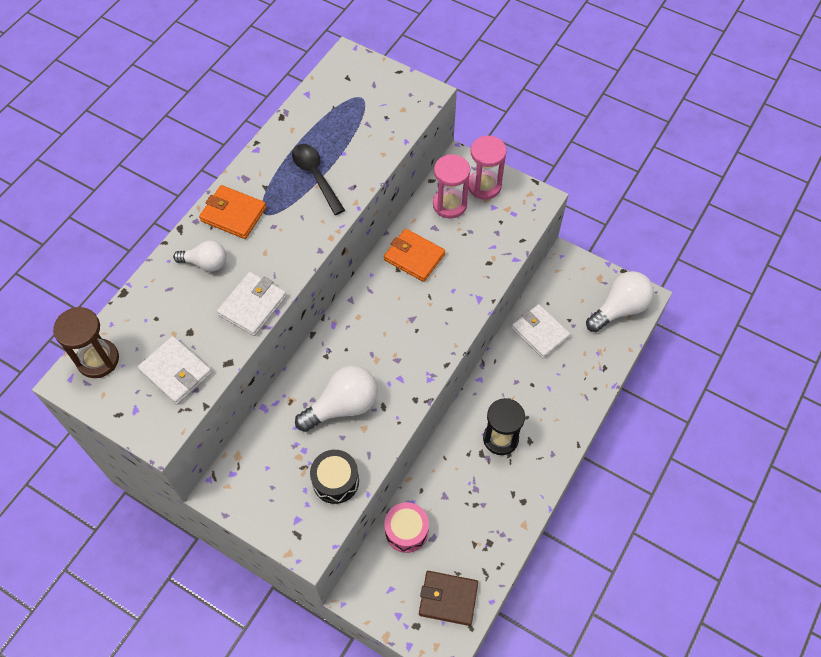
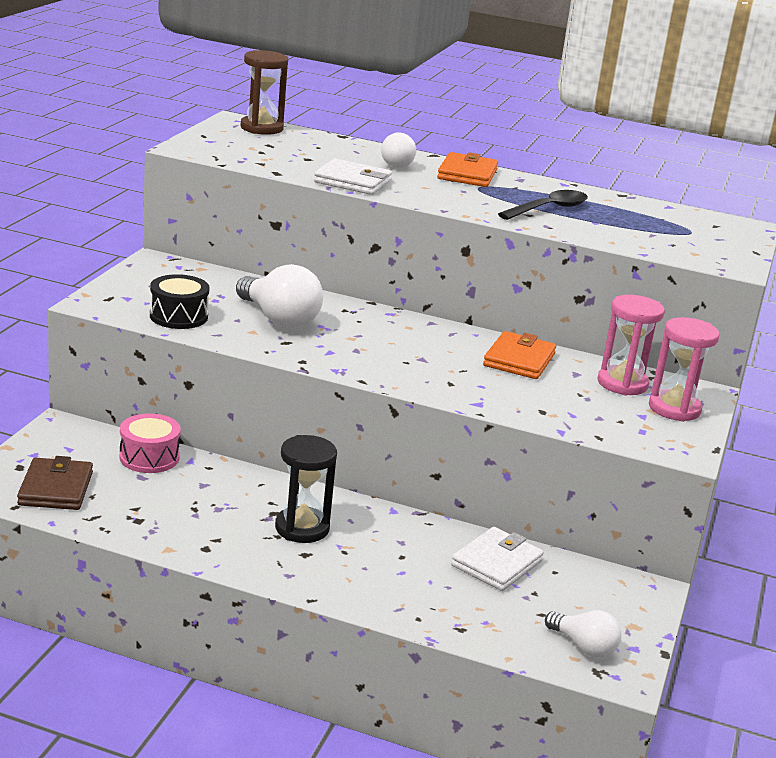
camera: 75 degrees right, 35 degrees down
white wallet [137,336,212,405] -> none
white light bulb [586,271,654,332] -> white light bulb [545,610,622,658], size x0.61

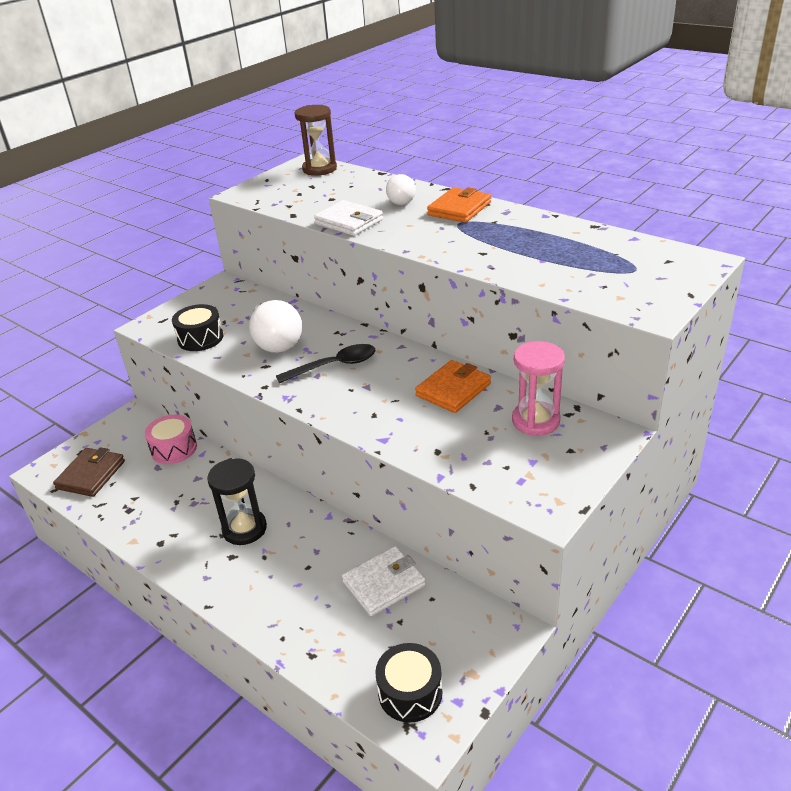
camera: 25 degrees right, 10 degrees up
black spoon [498,190,588,220] -> black spoon moved to [276,344,376,383]
white light bulb [545,610,622,658] -> black drum [376,643,442,723]
pink hourglass [649,317,720,422] -> none

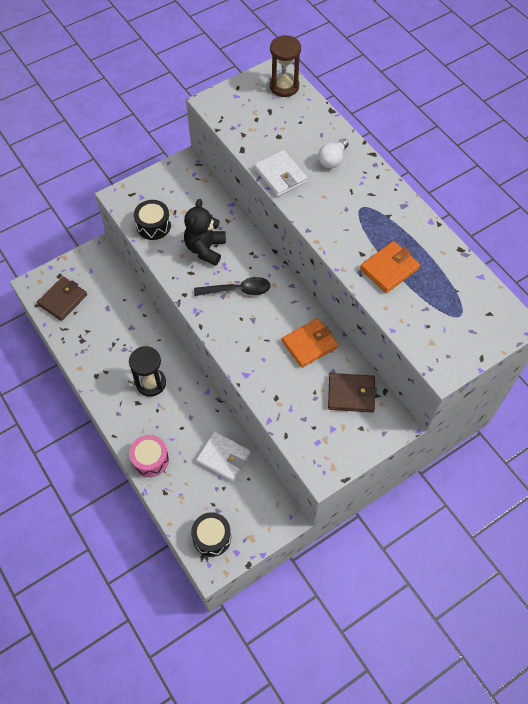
camera: 15 degrees right, 25 degrees up
pink drum [145,415,197,464] -> pink drum moved to [129,435,169,477]
white light bulb [249,300,302,353] -> black teddy bear [184,199,226,266]
white wallet [342,546,426,616] -> white wallet turned 45 degrees clockwise [196,431,251,482]
orange wallet [427,187,491,223] -> orange wallet moved to [360,241,420,293]
pink hourglass [512,341,565,436] -> brown wallet [328,373,377,412]

